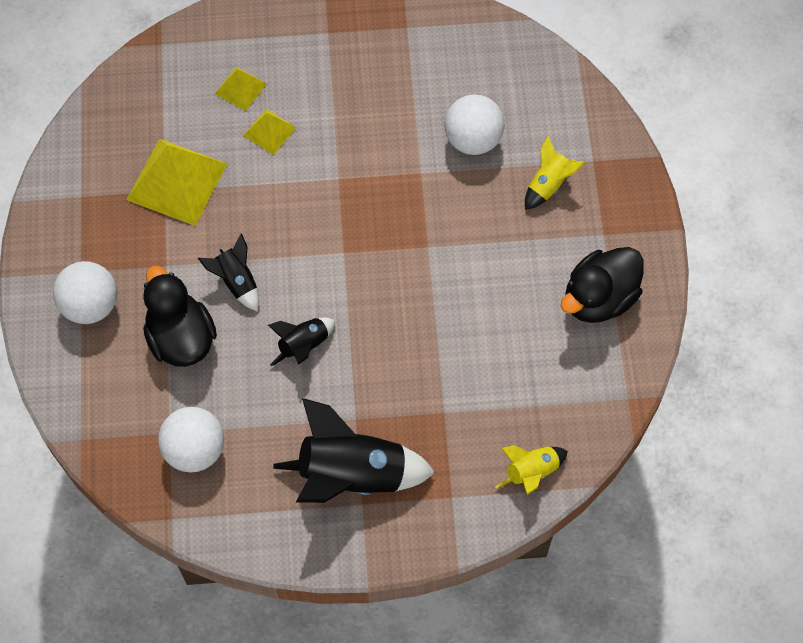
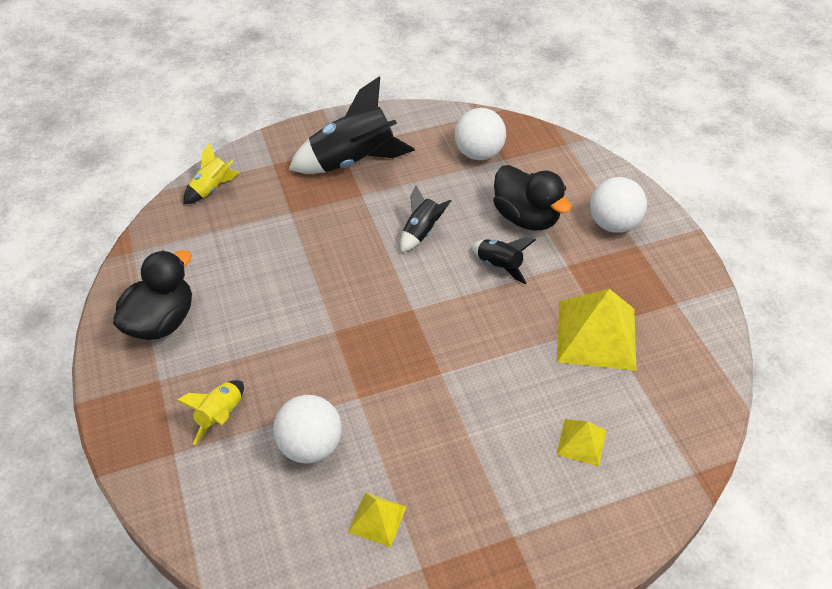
camera: 165 degrees right, 15 degrees down
yellow pyramid [243,109,296,155] -> yellow pyramid moved to [348,492,407,547]

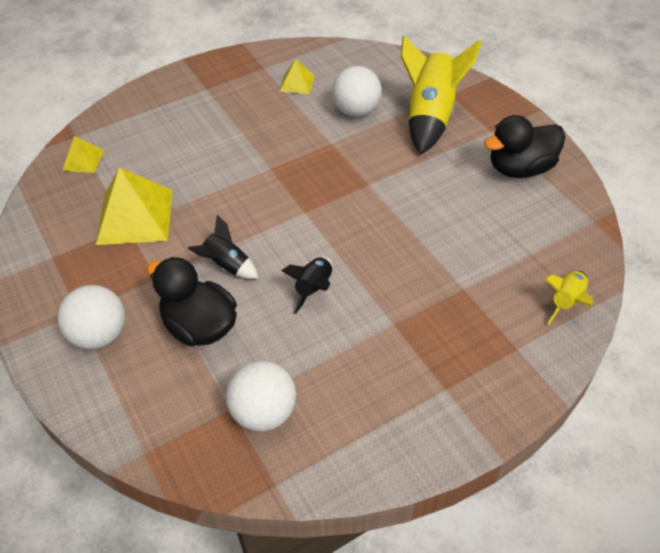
camera: 170 degrees right, 0 degrees up
black duck [113,250,192,340] -> black duck turned 45 degrees clockwise [484,115,565,178]
yellow rocket [176,380,244,445] -> yellow rocket [401,35,481,154], size x1.95
black rocket [288,77,415,174] -> none
yellow pyramid [556,419,606,466] -> yellow pyramid moved to [62,136,104,173]

